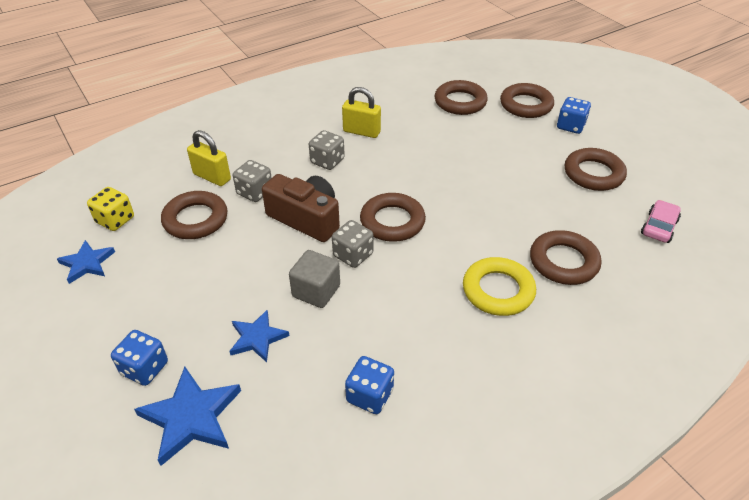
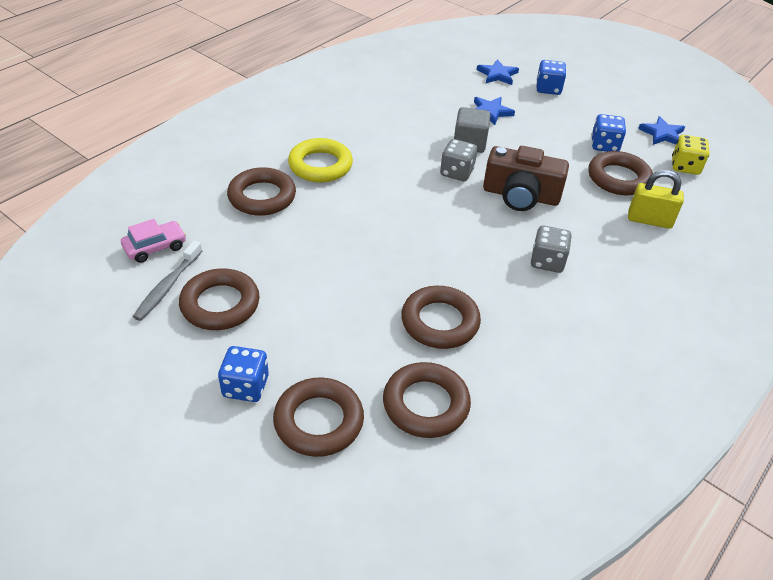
camera: 160 degrees right, 0 degrees up
blue star [134,367,241,466] -> blue star [477,59,519,85], size x0.64
grey dice [233,160,272,202] -> none
yellow padlock [342,87,381,138] -> none
blue dice [345,356,394,414] -> blue dice moved to [591,114,626,152]
brown ring [360,193,426,242] -> brown ring moved to [401,286,481,349]
pink car [641,200,681,243] -> pink car turned 135 degrees counterclockwise [121,219,186,263]
none -> grey toothbrush [133,241,202,321]

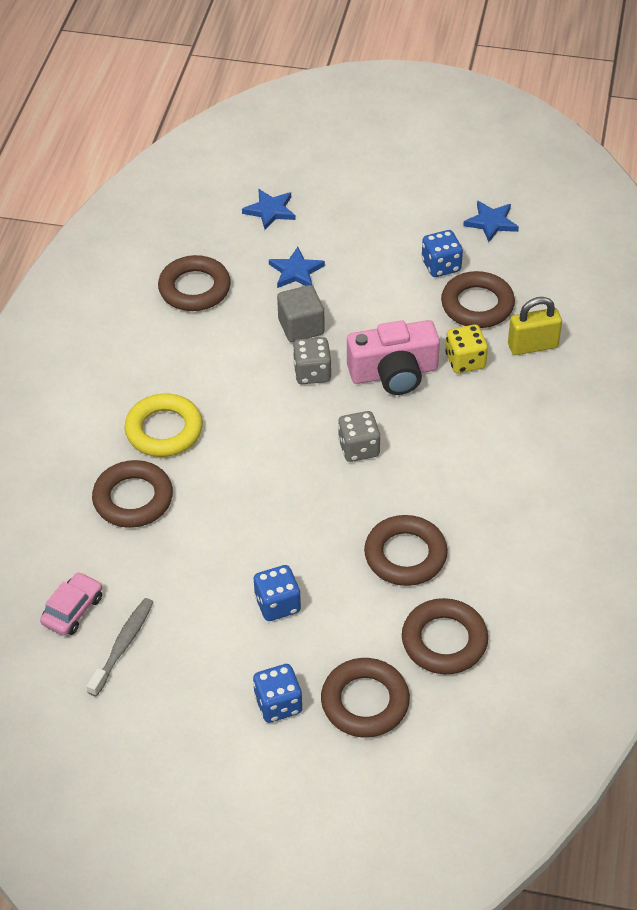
camera: 25 degrees left, 5 degrees up
grey toothbrush [133,241,202,321] -> grey toothbrush turned 150 degrees counterclockwise [87,598,153,697]
brown ring [179,268,259,330] -> brown ring moved to [158,255,231,311]
brown camera [483,146,569,211] -> pink camera [347,320,440,395]
grey dice [531,225,572,273] -> grey dice moved to [338,411,381,462]
blue dice [536,60,566,95] -> blue dice moved to [254,565,301,621]
yellow dice [672,135,710,175] -> yellow dice moved to [445,325,488,373]

